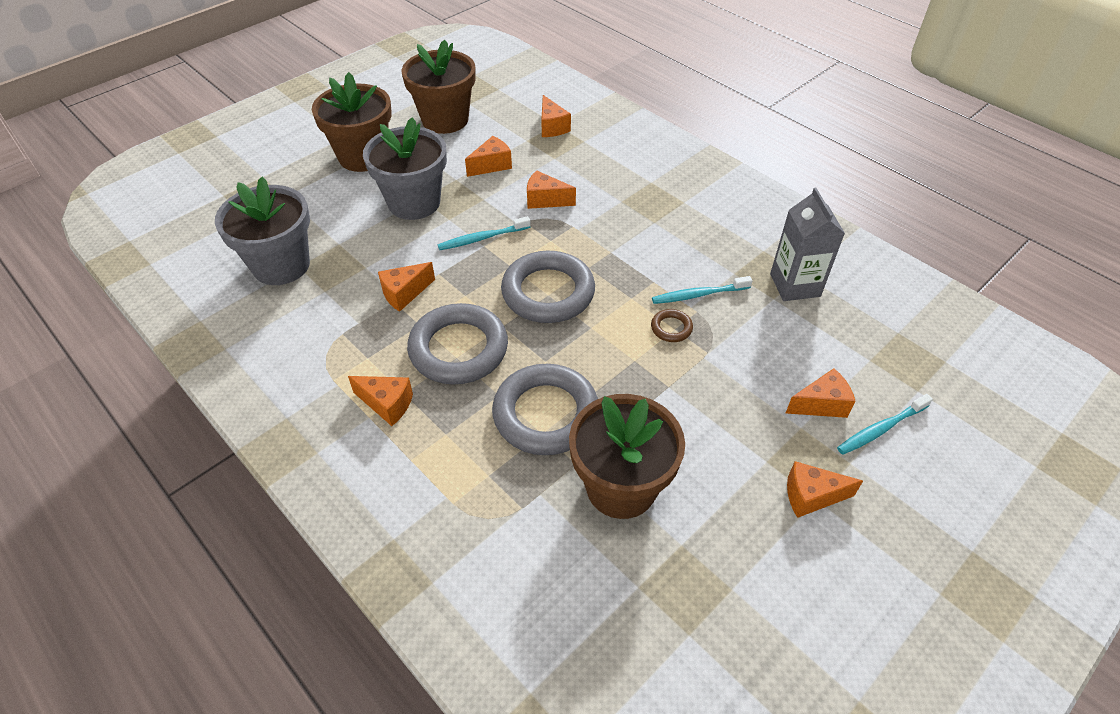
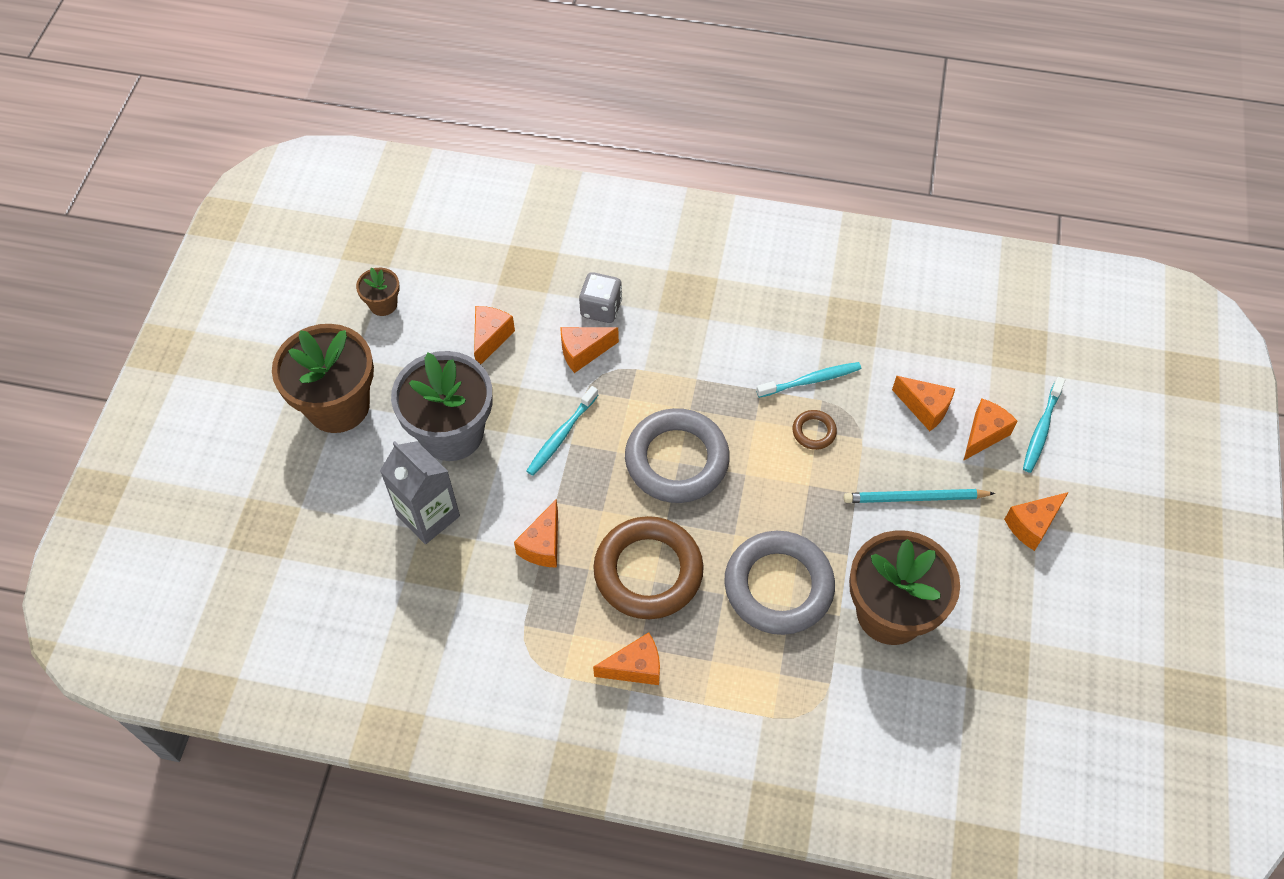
camera: 35 degrees left, 10 degrees up
grey flower pot [215,176,310,285] -> none
brown flower pot [402,40,476,134] -> brown flower pot [356,267,400,316], size x0.46
grey ring [407,303,508,385] -> brown ring [593,516,704,619]
orange cheese [541,95,571,137] -> orange cheese moved to [892,376,955,431]
turquoise toothbrush [652,276,752,304] -> turquoise toothbrush turned 150 degrees counterclockwise [756,362,861,398]
grey carton [770,187,845,301] -> grey carton moved to [380,441,460,544]
none -> grey dice [579,272,622,323]
none -> turquoise pencil [844,489,995,503]

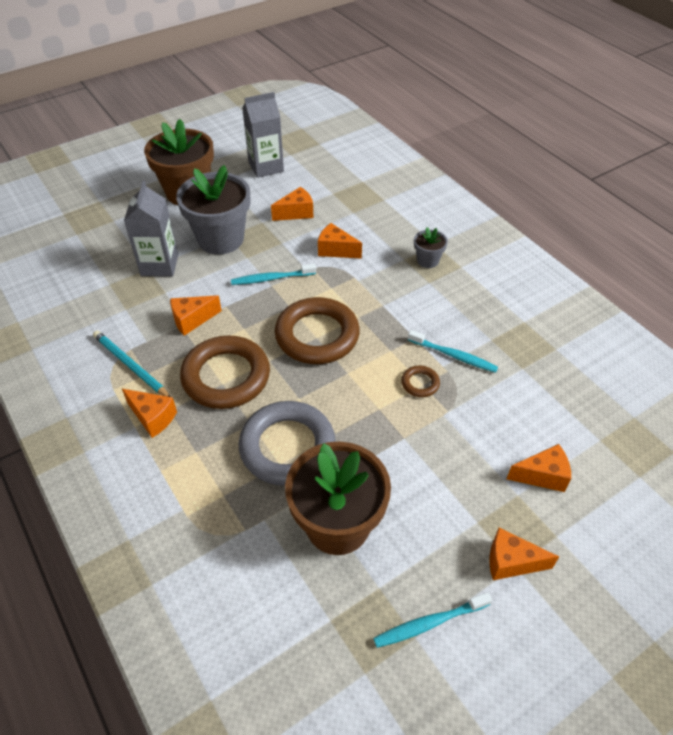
camera: 45 degrees right, 10 degrees down
brown flower pot [356,267,400,316] -> grey carton [242,92,284,178]
grey dice [579,272,622,323] -> none
grey ring [625,408,730,503] -> brown ring [275,297,360,364]
turquoise pencil [844,489,995,503] -> turquoise pencil moved to [93,331,170,397]
orange cheese [892,376,955,431] -> none
turquoise toothbrush [1023,377,1065,473] -> turquoise toothbrush moved to [373,592,492,648]
none -> grey flower pot [414,227,448,268]

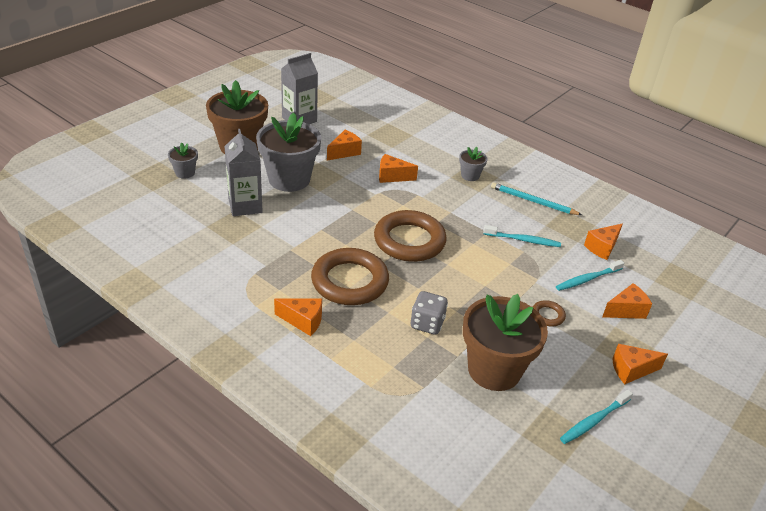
camera: 20 degrees left, 10 degrees down
turquoise pencil [93,331,170,397] -> turquoise pencil moved to [491,182,582,215]
orange cheese [170,295,222,336] -> orange cheese moved to [584,224,623,260]
turquoise toothbrush [231,264,316,285] -> turquoise toothbrush moved to [556,260,624,291]
grey ring [239,401,336,486] -> grey dice [411,291,448,335]
brown ring [401,365,440,397] -> brown ring moved to [533,300,566,327]
none -> grey flower pot [168,142,198,179]

